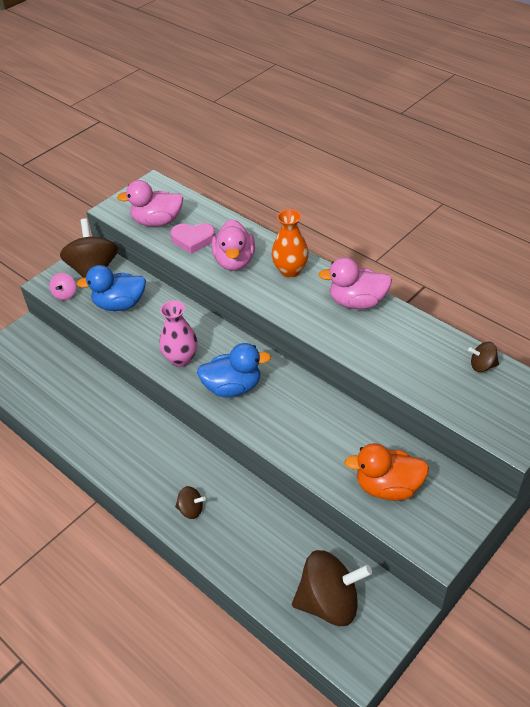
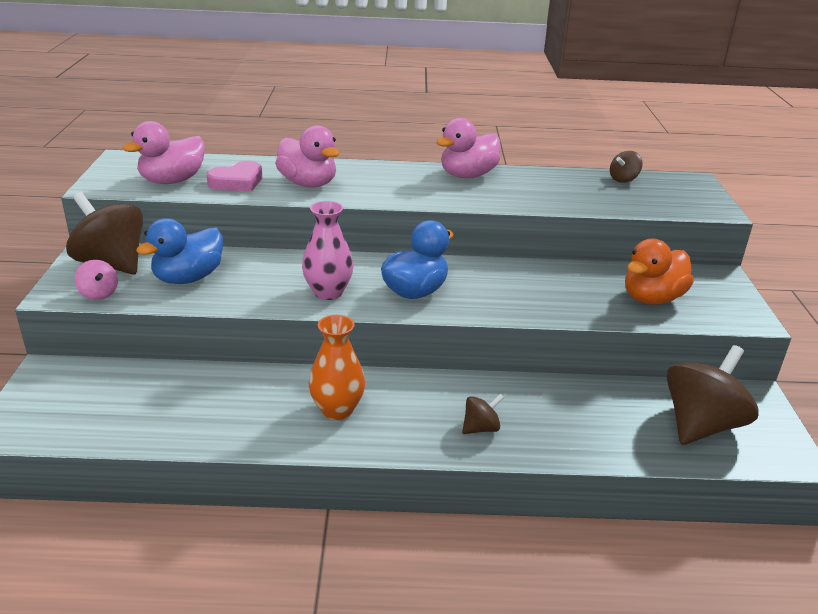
camera: 45 degrees left, 15 degrees down
orange vase [271,209,309,278] -> orange vase moved to [309,315,365,420]

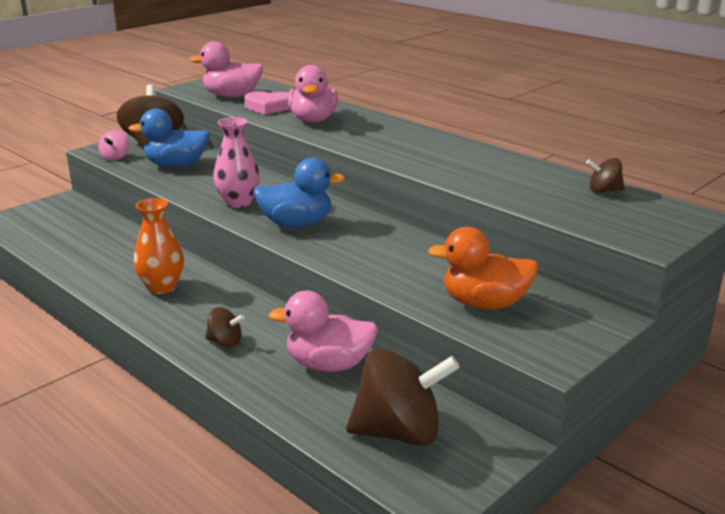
camera: 45 degrees right, 5 degrees down
pink duck [436,118,501,178] -> pink duck moved to [268,291,378,372]

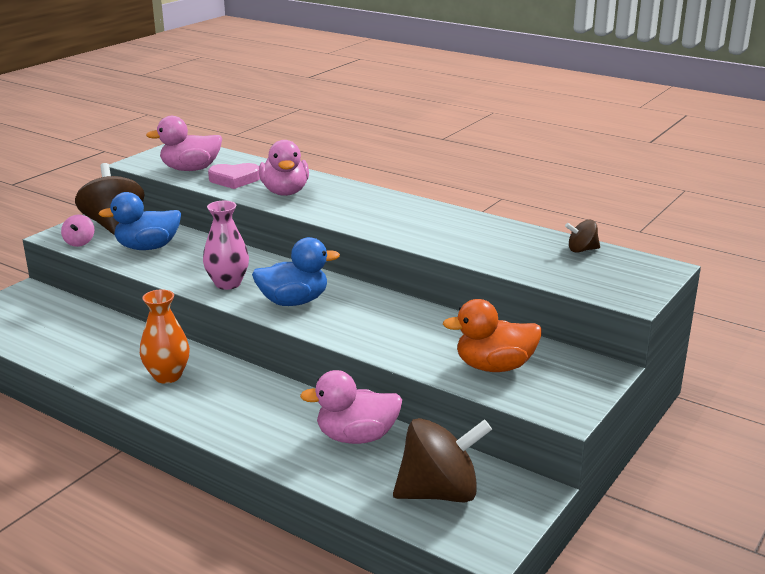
camera: 10 degrees left, 0 degrees up
brown spinning top [205,307,245,347] -> none

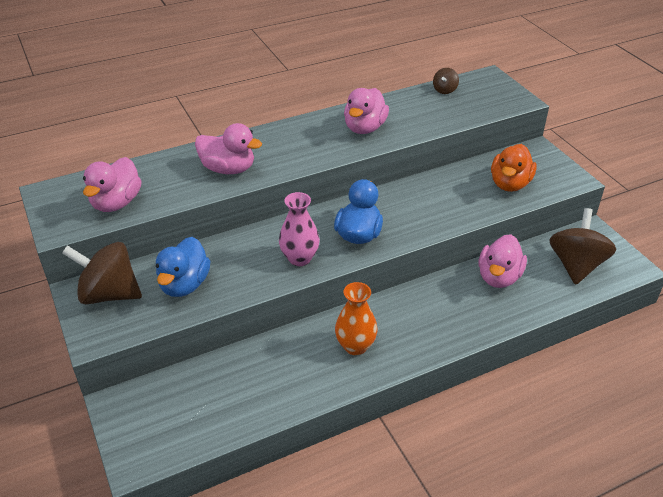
camera: 60 degrees left, 15 degrees up
pink spinning top [61,214,94,247] -> none
pink heart [208,163,260,189] -> none
none -> pink duck [344,88,389,134]

